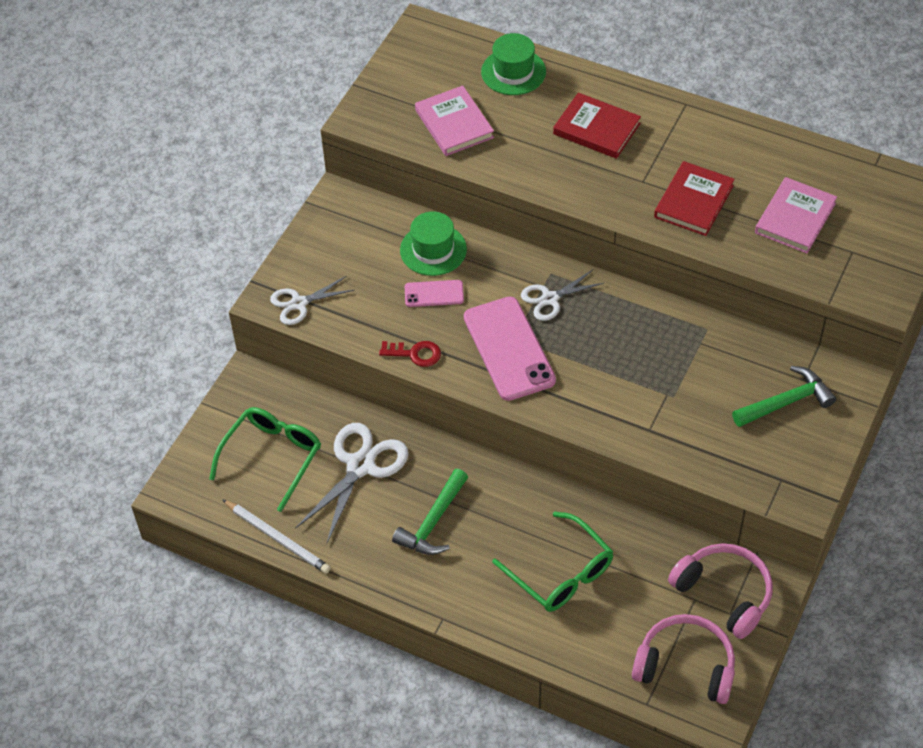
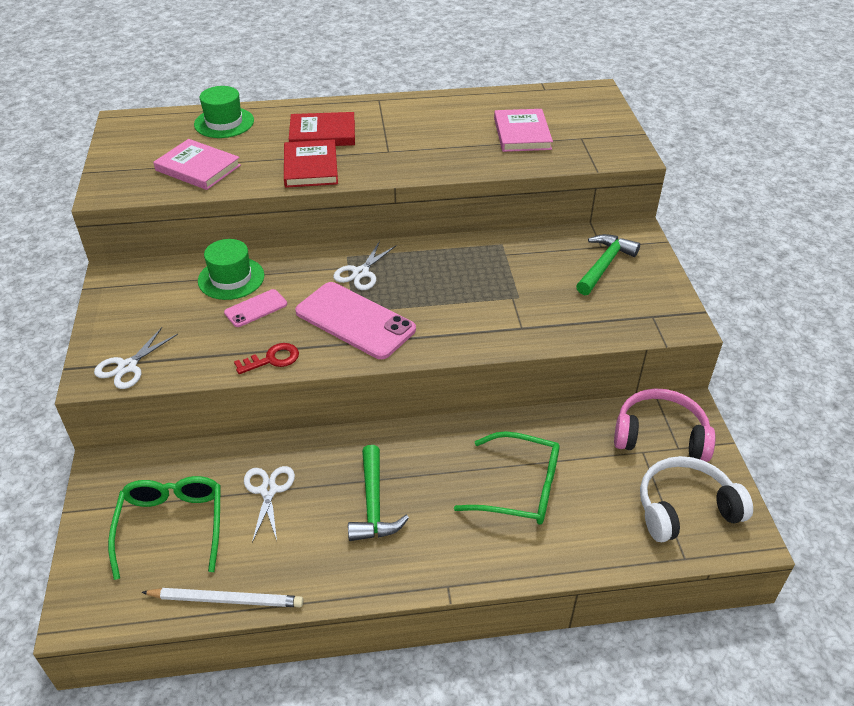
camera: 35 degrees left, 10 degrees down
white scissors [295,423,408,543] -> white scissors [244,466,295,543], size x0.61
pink headphones [632,614,735,704] -> white headphones [640,456,753,542]
red book [654,161,735,236] -> red book moved to [284,140,338,188]

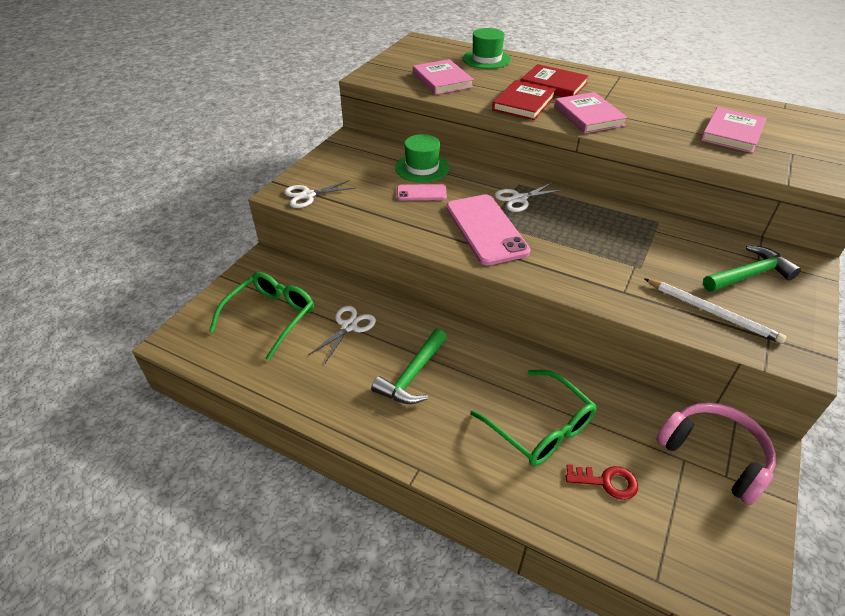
camera: 35 degrees right, 0 degrees up
white pencil [141,588,304,607] -> white pencil moved to [644,278,786,344]
red key [234,343,299,374] -> red key moved to [566,464,638,500]
white headphones [640,456,753,542] -> none
none -> pink book [554,92,628,133]

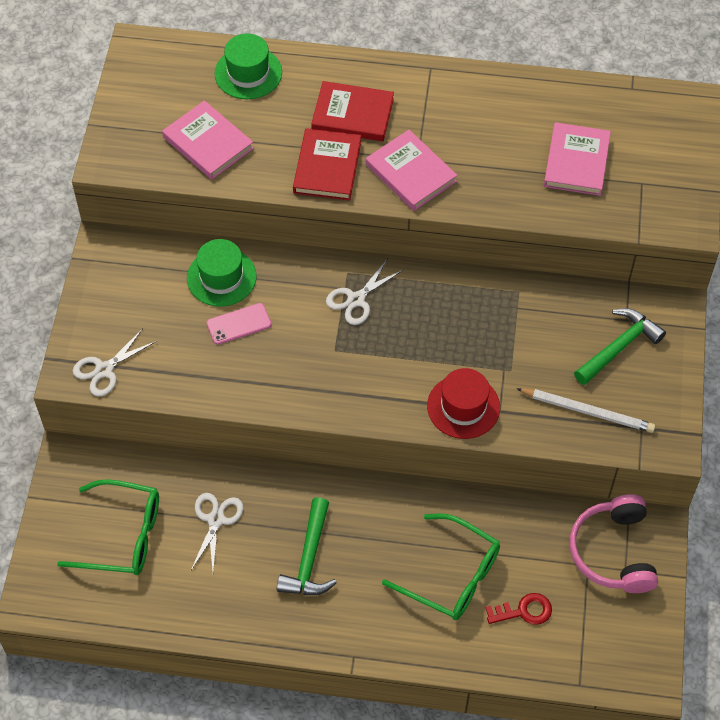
camera: 20 degrees left, 15 degrees up
green glasses [209,272,314,361] -> green glasses turned 90 degrees clockwise [57,479,159,575]
pink phone [446,194,531,265] -> none
pink headphones [656,402,776,505] -> pink headphones turned 120 degrees counterclockwise [570,494,658,593]
none -> red hat [427,368,500,439]

